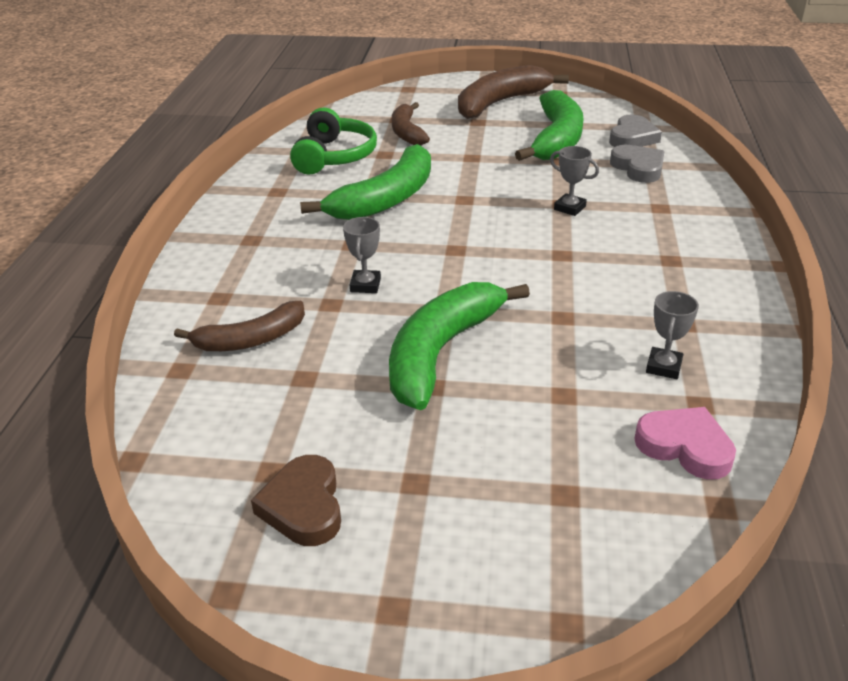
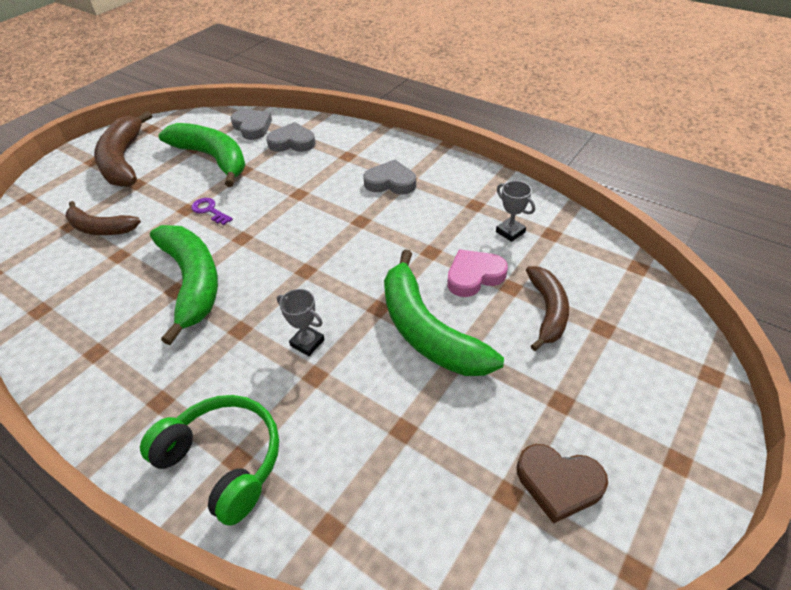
camera: 60 degrees left, 10 degrees up
brown banana [174,301,305,351] -> brown banana moved to [526,266,569,351]
green headphones [290,108,377,174] -> green headphones moved to [140,395,279,526]
grey trophy [550,146,599,216] -> none
pink heart [634,407,736,480] -> pink heart moved to [447,249,508,297]
none -> purple key [191,198,233,225]
none -> grey heart [363,160,416,195]

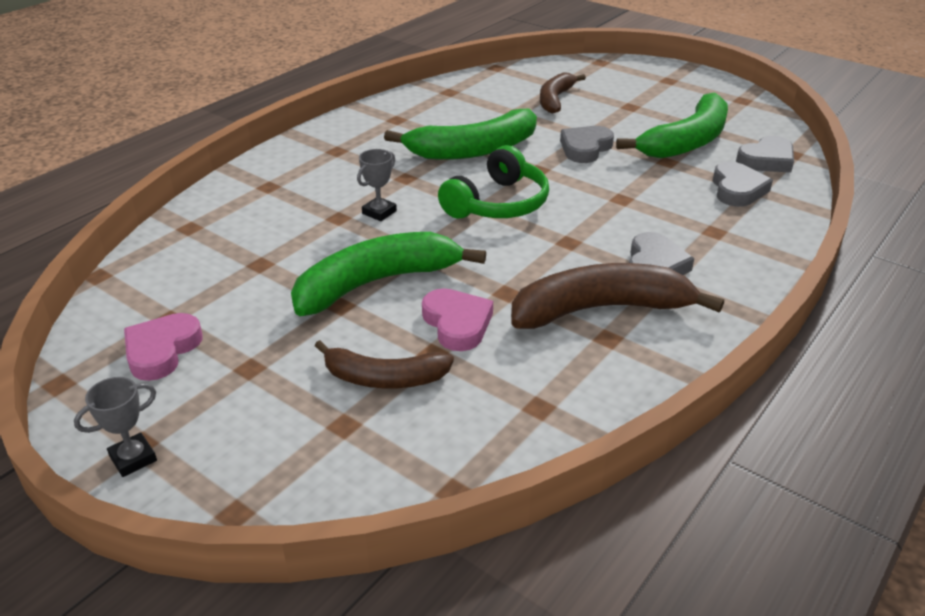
camera: 90 degrees right, 10 degrees down
brown banana [94,111,152,187] -> brown banana moved to [511,263,724,329]
green headphones [140,395,279,526] -> green headphones moved to [438,145,549,218]
purple key [191,198,233,225] -> grey heart [560,126,614,163]
grey trophy [496,181,535,242] -> grey trophy moved to [74,377,157,477]
brown heart [517,444,608,524] -> pink heart [124,313,203,381]

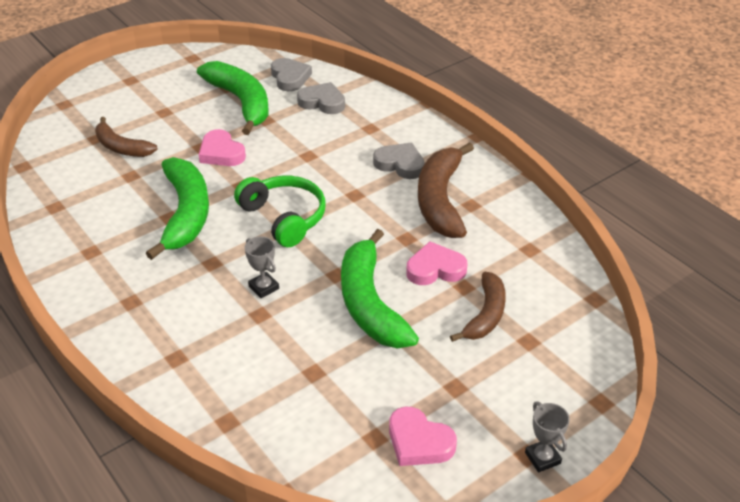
camera: 75 degrees left, 5 degrees up
grey heart [560,126,614,163] -> pink heart [199,129,246,166]

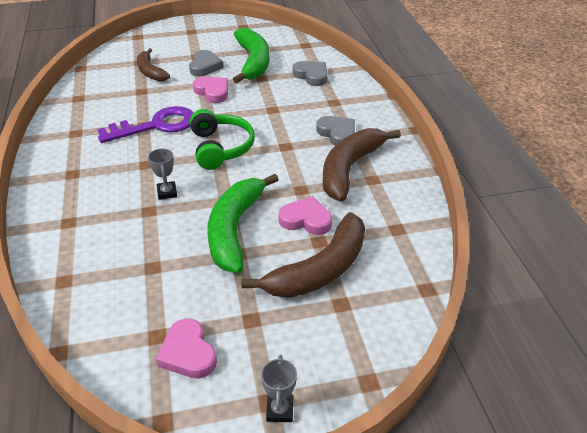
camera: 25 degrees right, 0 degrees up
green banana [146,157,209,260] -> purple key [97,106,194,143]
pink heart [199,129,246,166] -> pink heart turned 150 degrees clockwise [193,77,228,103]
grey heart [271,58,312,91] -> grey heart moved to [189,50,224,76]
brown banana [450,272,506,342] -> brown banana [241,212,365,298], size x1.61

